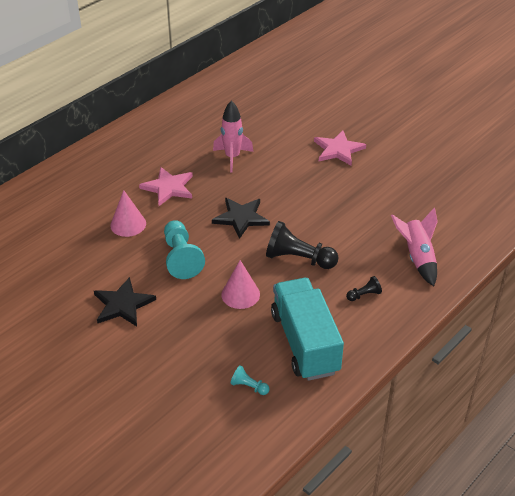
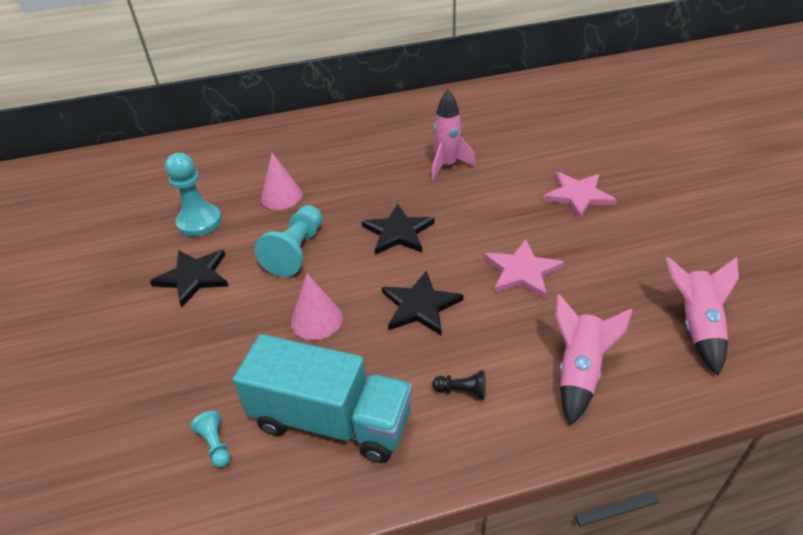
camera: 35 degrees right, 0 degrees up
pink star [139,167,193,206] -> pink star moved to [484,239,564,299]
black pawn [266,221,339,269] -> black star [382,270,464,336]
turquoise truck [271,278,344,381] -> turquoise truck turned 90 degrees clockwise [233,334,412,463]
none -> turquoise pawn [165,153,222,237]
none -> pink rocket [666,257,739,376]

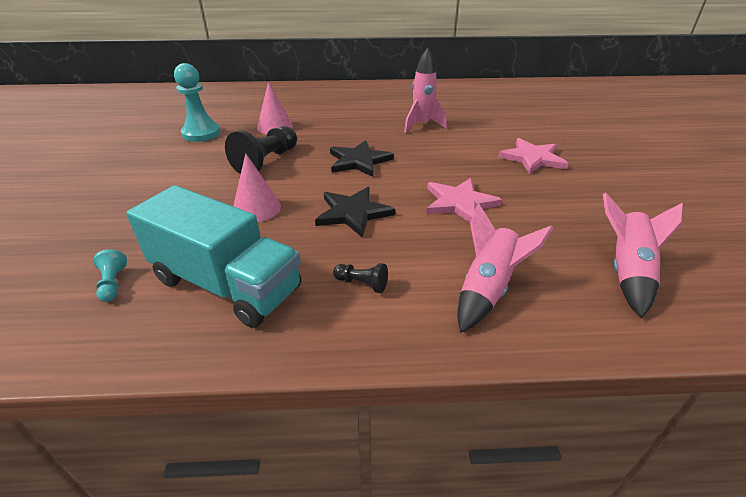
camera: 10 degrees right, 5 degrees down
black star [150,250,228,307] -> none
turquoise pawn [255,205,322,277] -> black pawn [225,126,297,174]

